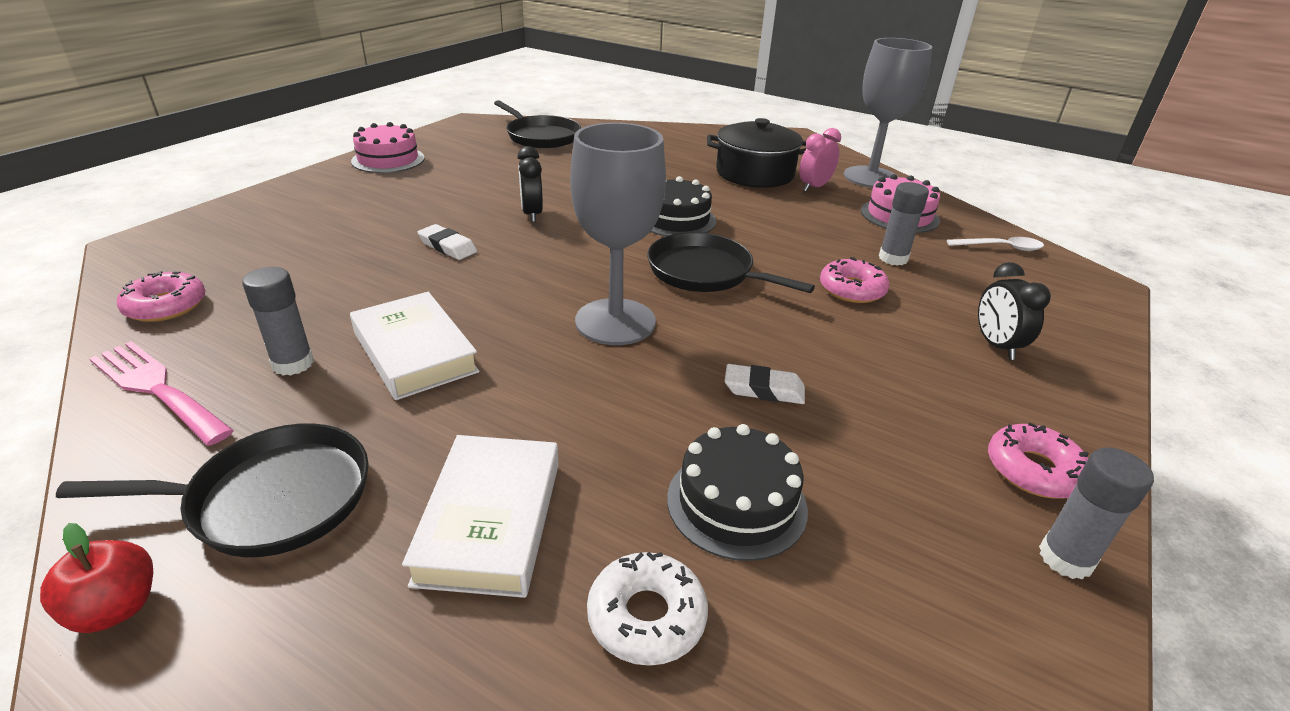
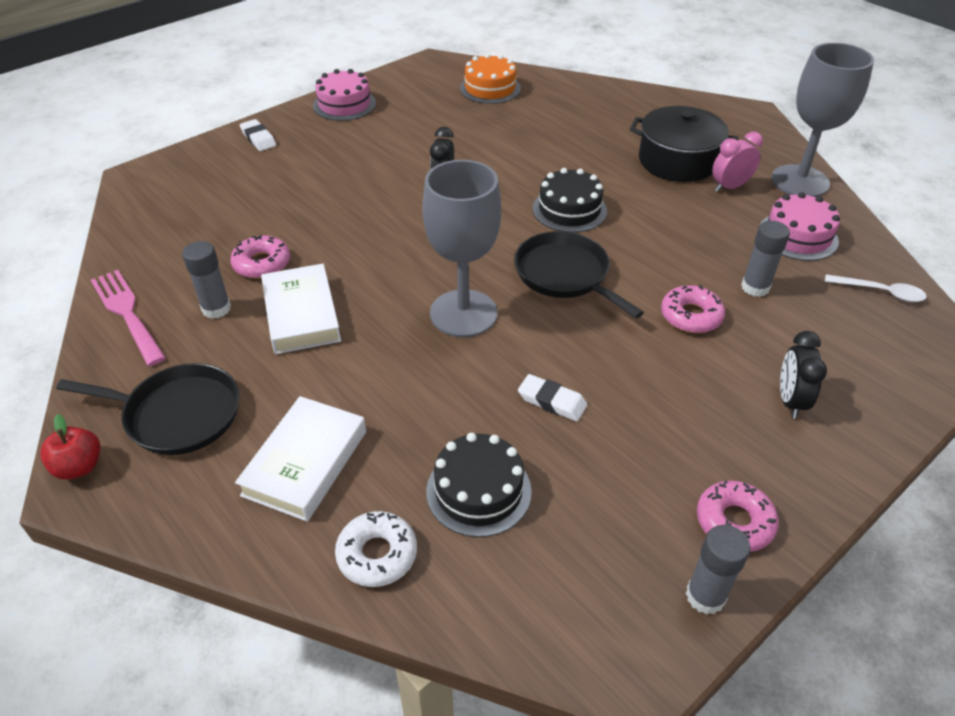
camera: 20 degrees right, 10 degrees up
pink donut [117,271,206,322] -> pink donut moved to [230,235,290,279]
white eraser [418,224,477,260] -> white eraser moved to [240,119,276,151]
black pan [494,100,581,149] -> orange cake [460,53,521,104]

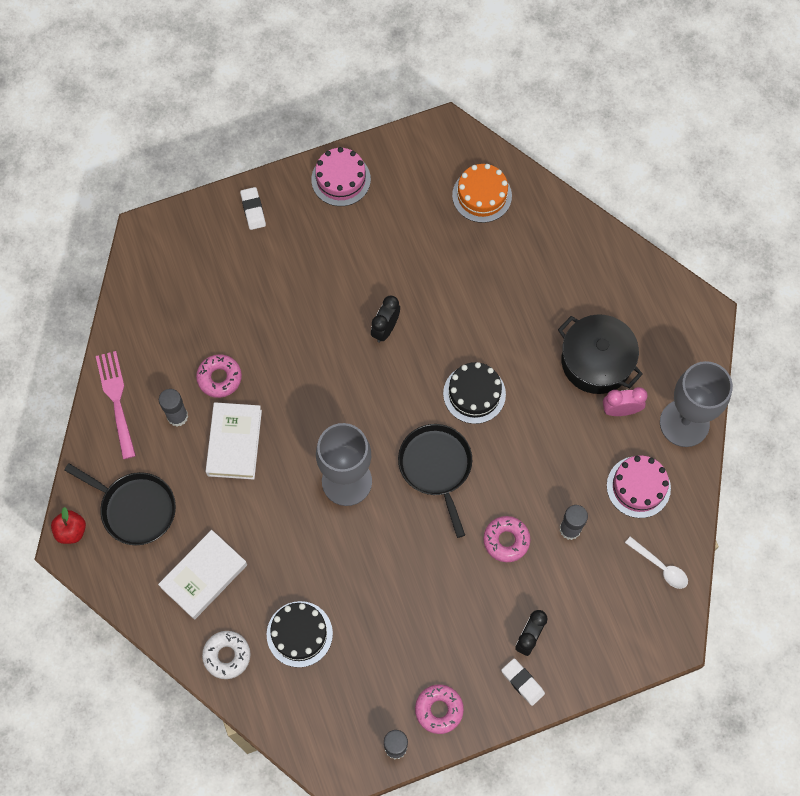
camera: 20 degrees right, 25 degrees up
white eraser [518,374,587,421] -> white eraser moved to [501,658,545,706]

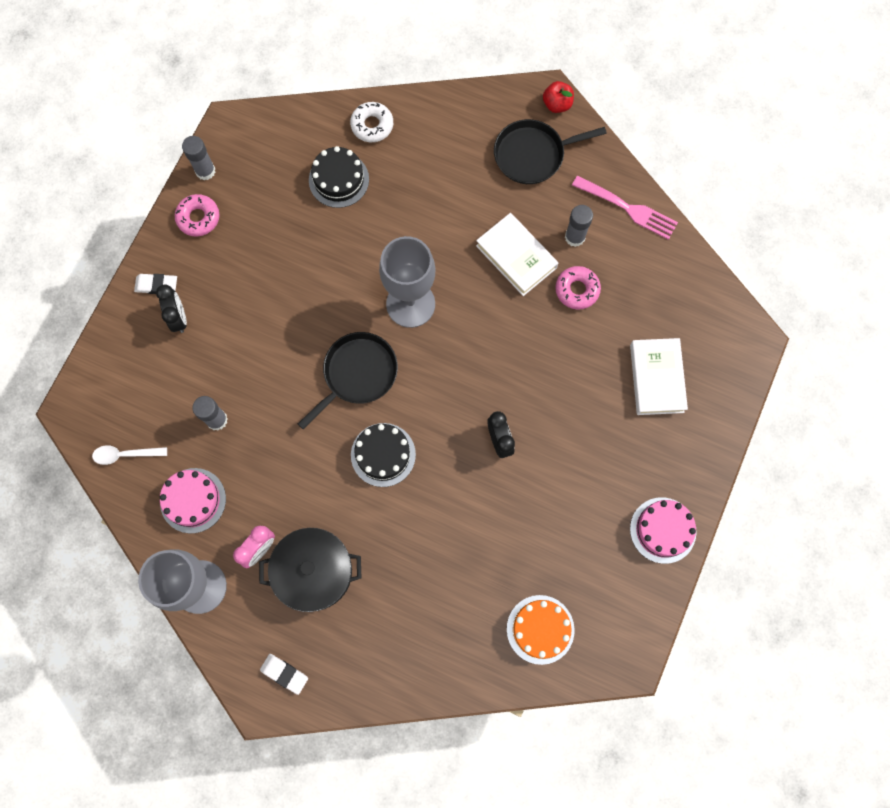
camera: 135 degrees right, 5 degrees up
white book [158,530,247,620] -> white book moved to [630,338,688,415]
white eraser [240,187,266,230] -> white eraser moved to [260,654,308,695]
black pan [398,424,472,538] -> black pan turned 75 degrees counterclockwise [298,332,398,430]
pink donut [483,516,530,562] -> none

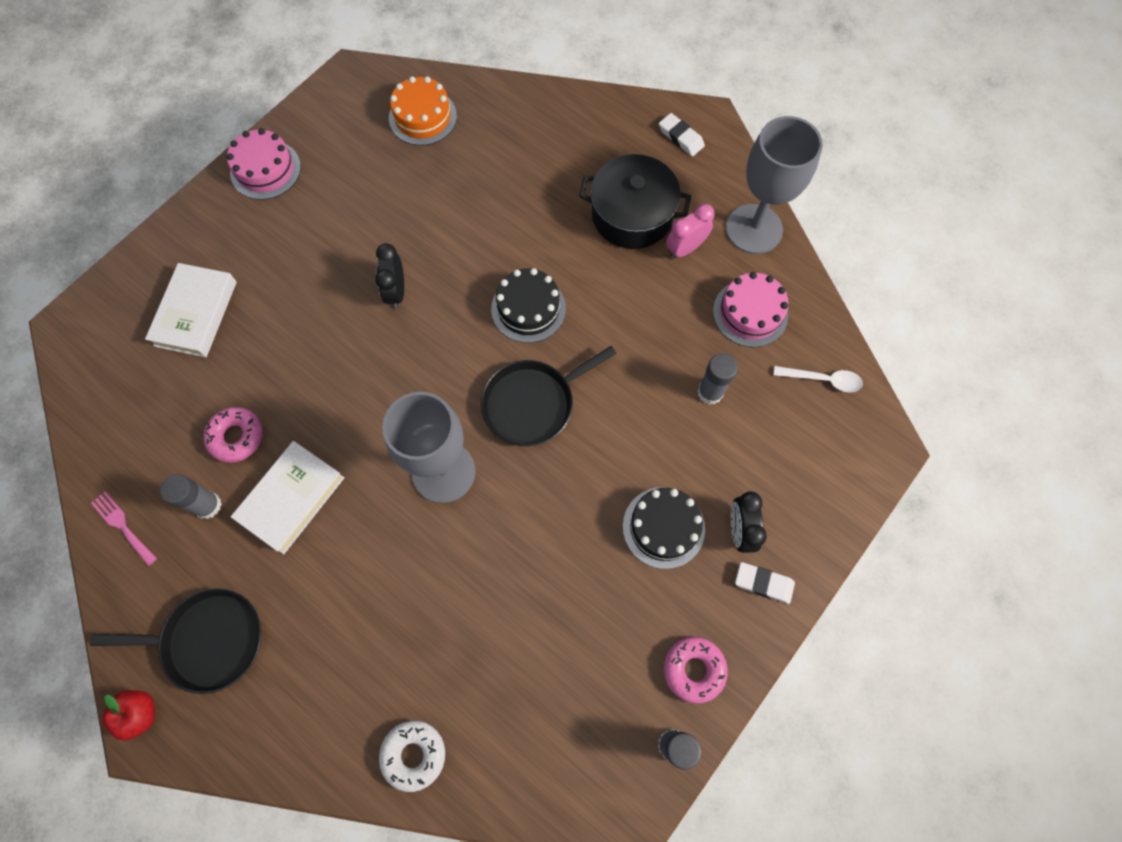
camera: 165 degrees left, 5 degrees down
black cake [309,146,369,208] -> black cake moved to [623,487,705,569]
white book [476,213,558,296] -> white book turned 60 degrees clockwise [231,441,344,554]
pink fork [572,175,678,240] -> pink fork [91,491,157,566], size x0.63

